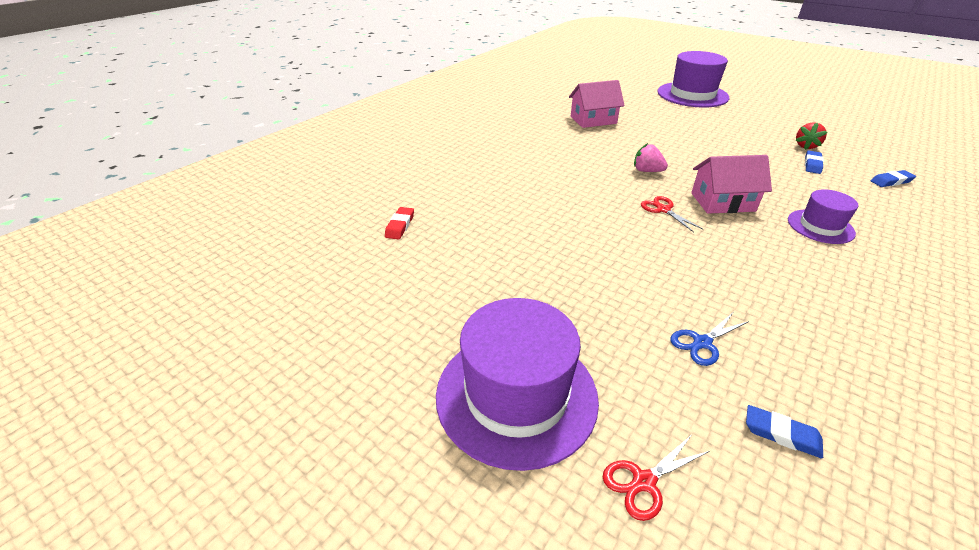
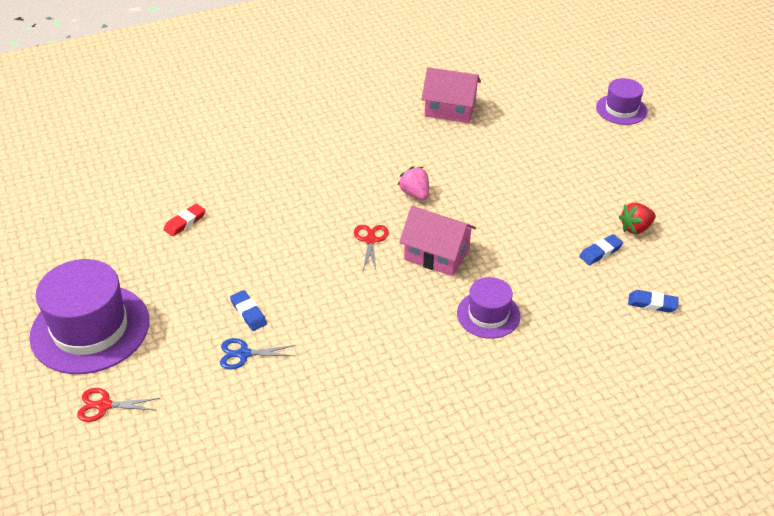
camera: 30 degrees right, 5 degrees up
red eraser [385,207,414,239] -> red eraser moved to [164,203,205,237]
purple hat [657,51,730,108] -> purple hat [596,78,648,125], size x0.55
blue eraser [746,405,823,458] -> blue eraser moved to [230,290,267,331]

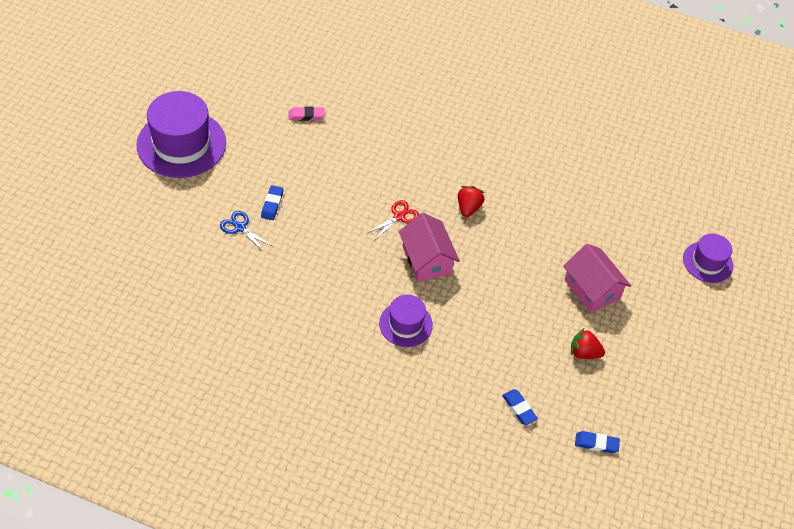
camera: 40 degrees right, 10 degrees up
red scissors [77,388,160,422] -> none
red eraser [164,203,205,237] -> pink eraser [289,106,325,121]
pink strawberry [398,166,429,201] -> red strawberry [458,186,485,217]
pink house [421,67,481,123] -> pink house moved to [563,244,631,313]
blue eraser [579,234,623,265] -> blue eraser moved to [575,431,620,453]

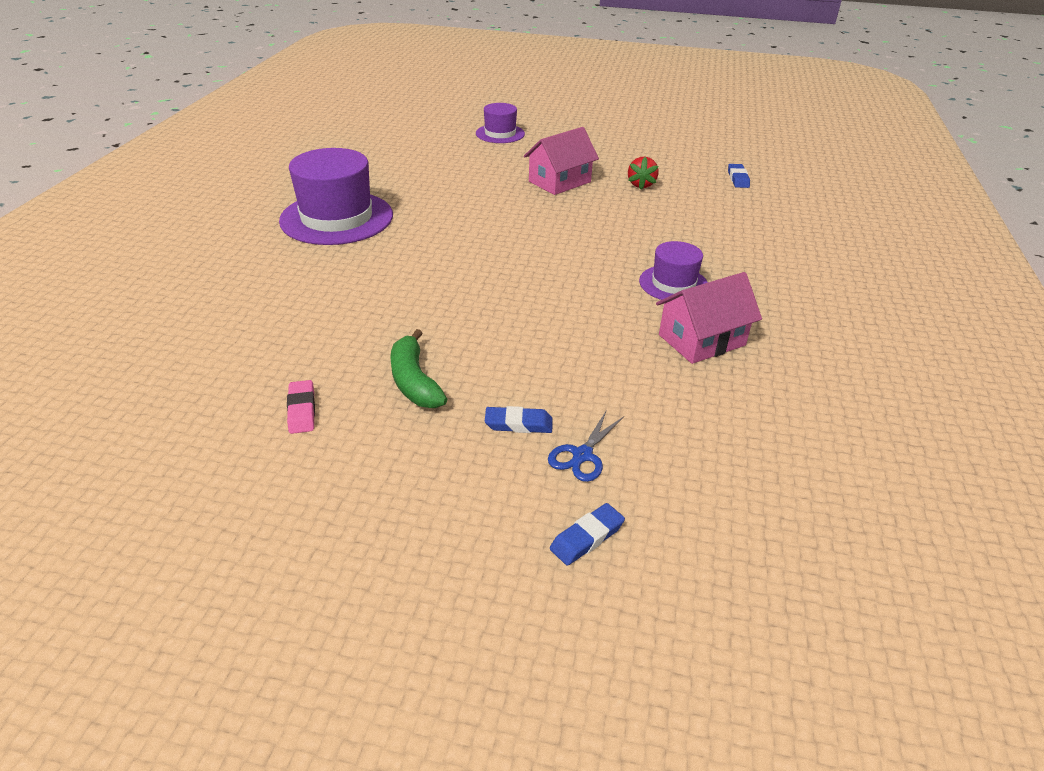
camera: 95 degrees left, 15 degrees down
purple hat [136,91,226,178] -> purple hat moved to [279,148,393,245]
red scissors [368,200,419,240] -> none
pink house [399,213,460,282] -> pink house moved to [656,272,762,364]
red strawberry [458,186,485,217] -> none
blue eraser [502,389,538,425] -> blue eraser moved to [550,503,625,566]
none -> green banana [390,329,447,408]

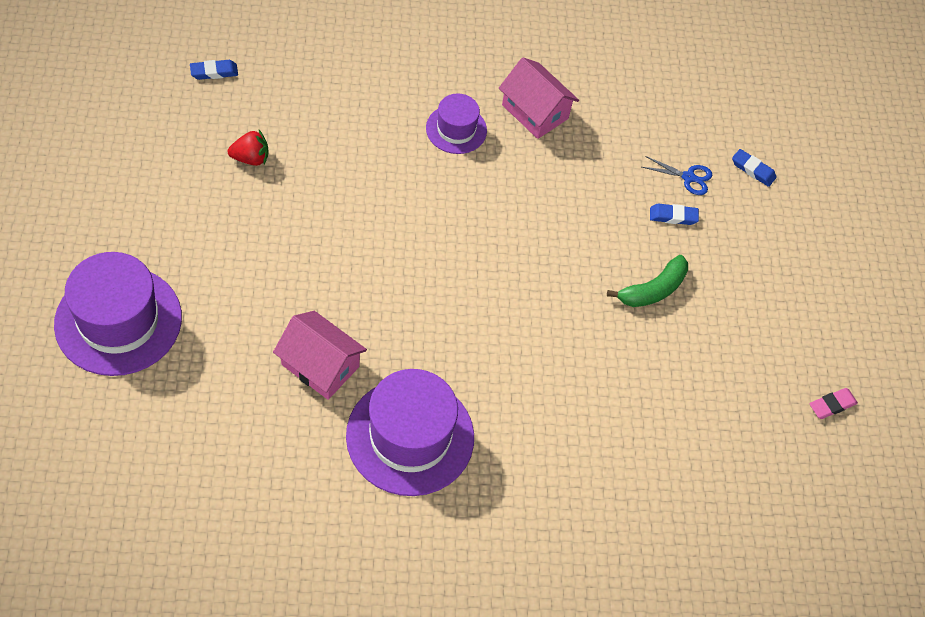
camera: 110 degrees left, 20 degrees up
pink eraser [287,380,315,434] -> pink eraser moved to [809,388,858,419]
purple hat [476,103,525,143] -> purple hat [54,252,182,376], size x1.82
blue eraser [485,406,553,433] -> blue eraser turned 75 degrees counterclockwise [650,204,699,225]
pink house [524,127,599,195] -> pink house moved to [273,311,367,400]

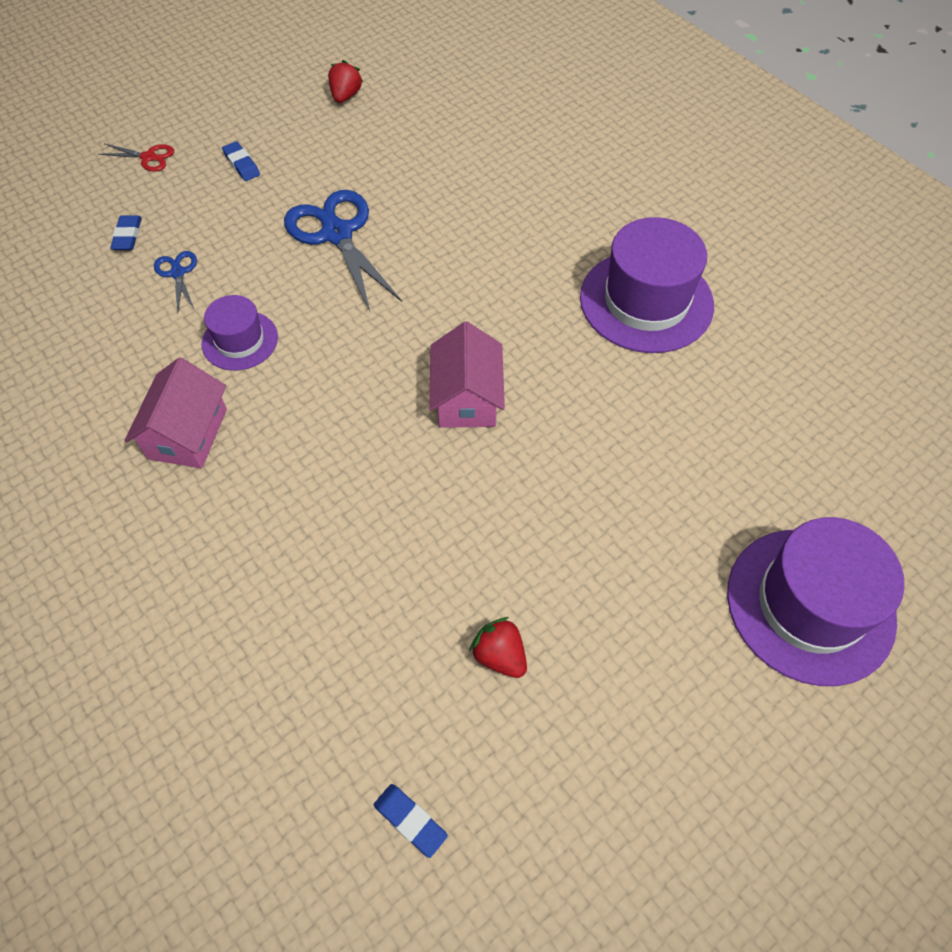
camera: 120 degrees left, 0 degrees up
pink house [273,311,367,400] -> pink house moved to [429,322,505,428]
purple hat [426,93,487,154] -> purple hat moved to [201,295,278,371]
green banana [607,255,688,307] -> blue scissors [284,190,402,311]
blue eraser [650,204,699,225] -> blue eraser moved to [222,141,260,181]
pink eraser [809,388,858,419] -> red strawberry [328,60,363,103]
none -> red scissors [98,144,174,172]

